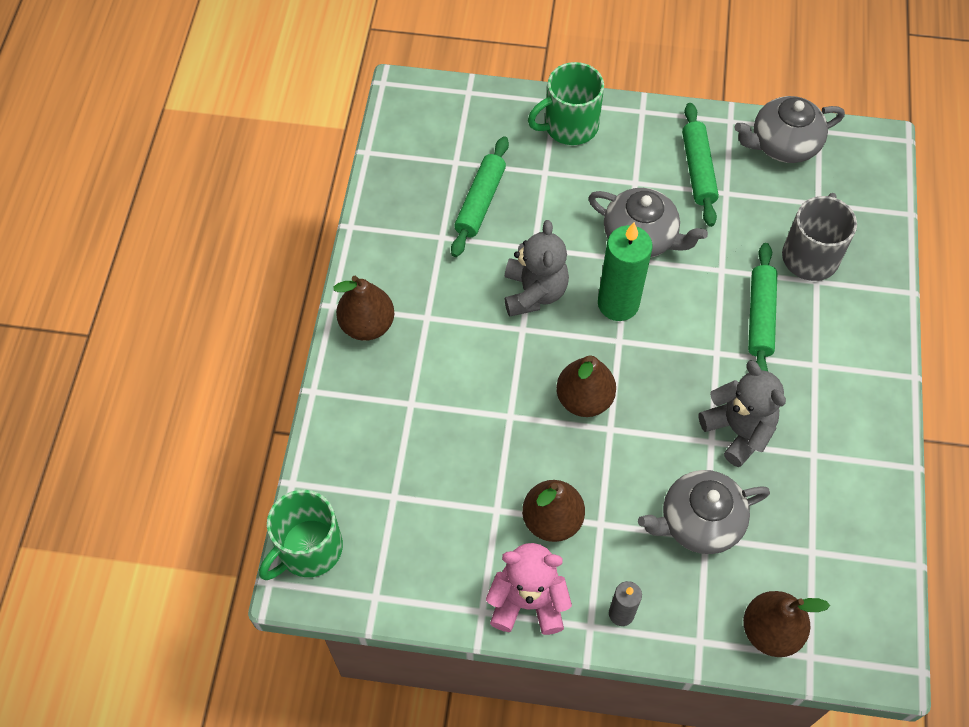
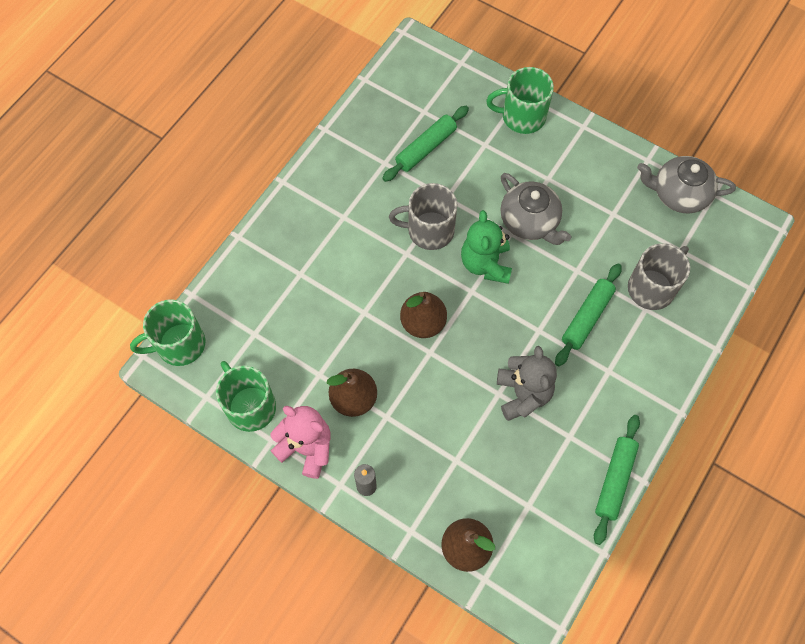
camera: 25 degrees right, 5 degrees up
brown pear [333,276,394,341] -> none
grey teddy bear [505,220,569,317] -> grey mug [389,183,457,250]
green candle [598,222,653,321] -> green teddy bear [461,210,512,284]
grey teapot [638,470,770,554] -> none
green rolling pin [682,103,719,227] -> green rolling pin moved to [594,415,640,545]
none -> green mug [216,361,276,432]

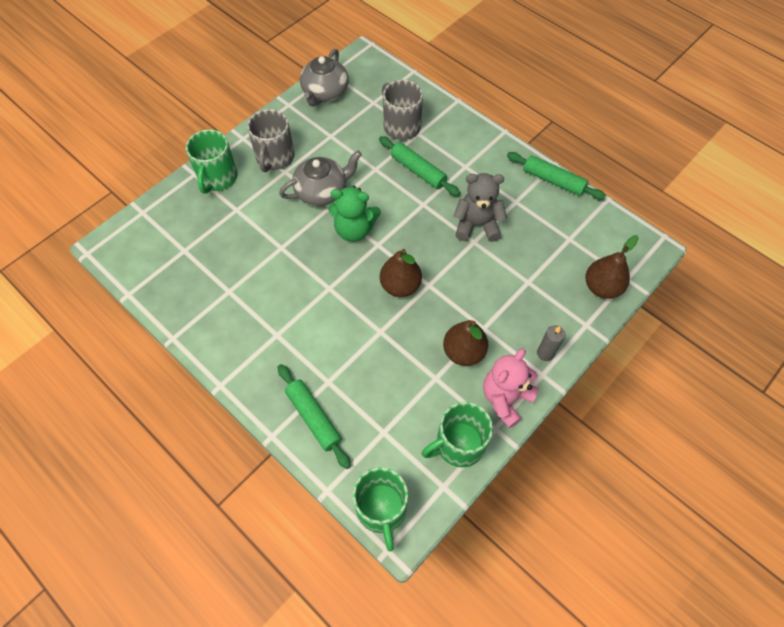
camera: 80 degrees left, 5 degrees down
green rolling pin [382,106,469,182] -> green rolling pin moved to [278,364,351,469]
grey mug [389,183,457,250] -> grey mug moved to [247,109,295,172]

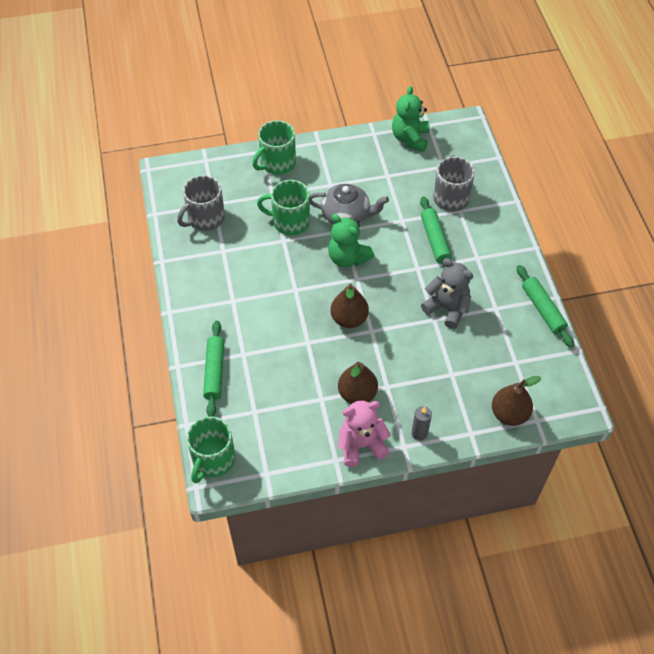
camera: 35 degrees right, 5 degrees down
grey mug [247,109,295,172] -> grey mug moved to [177,175,225,231]
grey teapot [300,49,349,106] -> green teddy bear [392,86,430,152]
green mug [422,402,493,467] -> green mug moved to [257,180,310,235]

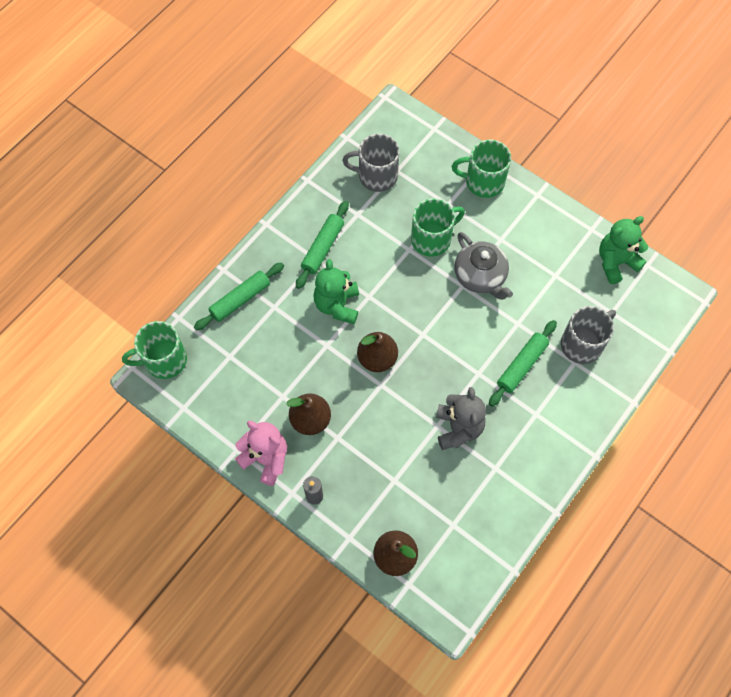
camera: 50 degrees right, 10 degrees up
green mug [257,180,310,235] -> green mug turned 90 degrees clockwise [411,198,465,256]
green teddy bear [328,214,374,267] -> green teddy bear moved to [313,259,359,324]
green rolling pin [517,265,574,348] -> green rolling pin moved to [296,201,349,289]

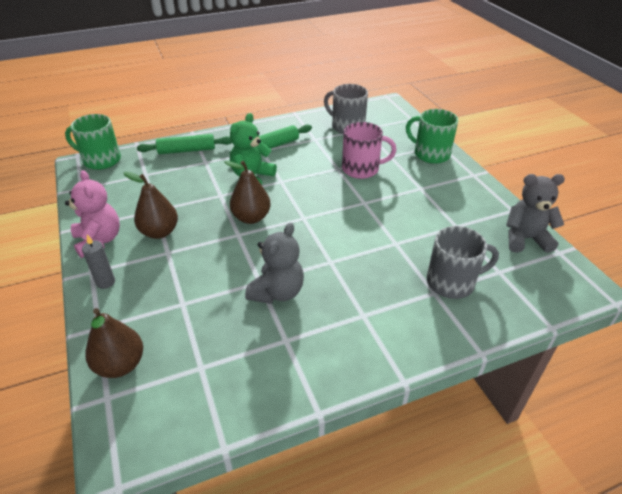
camera: 30 degrees right, 25 degrees down
green mug [411,198,465,256] -> pink mug [342,122,396,179]
grey teapot [455,232,513,300] -> none
green rolling pin [489,320,557,407] -> none
green teddy bear [599,216,648,284] -> grey teddy bear [506,174,565,253]

